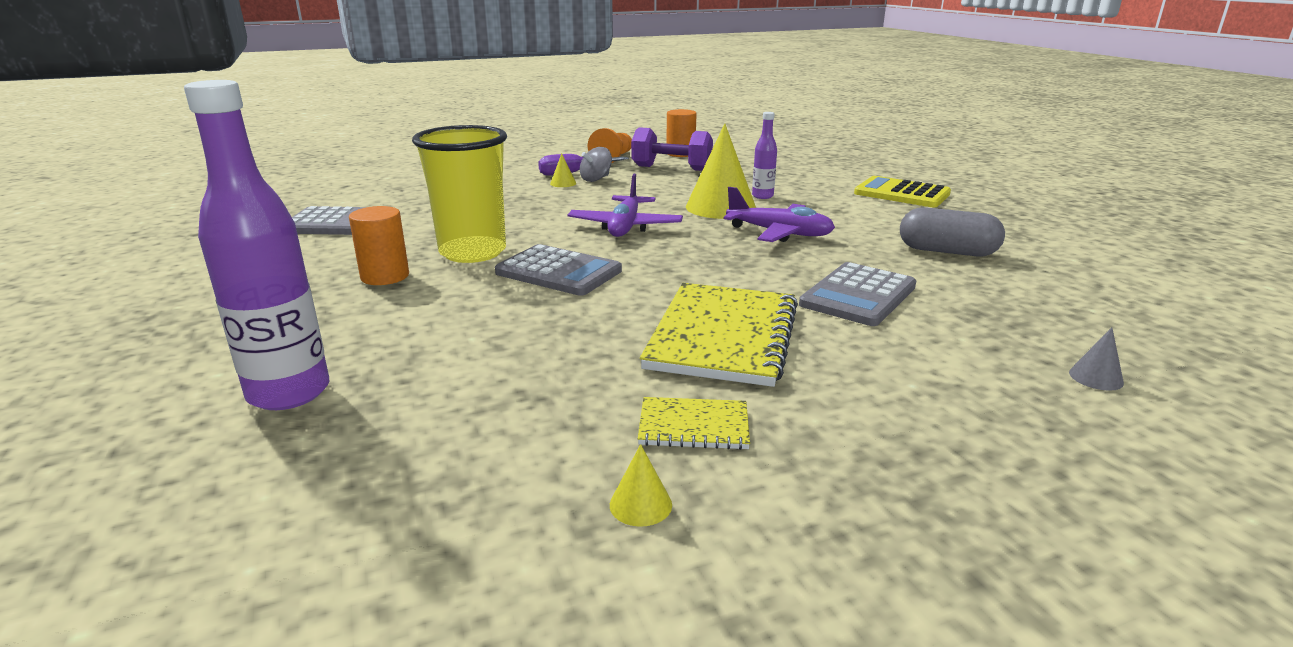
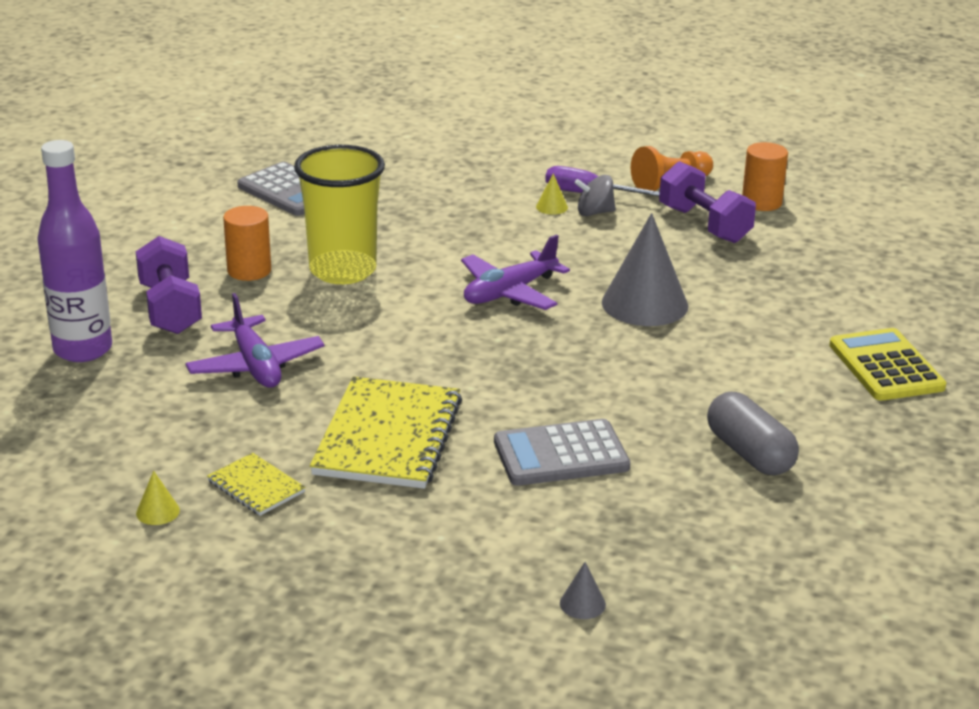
camera: 40 degrees right, 5 degrees up
grey calculator [495,244,622,296] -> none
yellow notebook [640,283,798,387] -> yellow notebook turned 45 degrees counterclockwise [310,376,462,489]
yellow cone [686,123,756,219] -> grey cone [602,213,688,326]
purple plane [723,187,835,242] -> purple plane moved to [185,293,325,388]
purple bottle [752,112,777,199] -> none
none -> purple dumbbell [136,236,202,334]

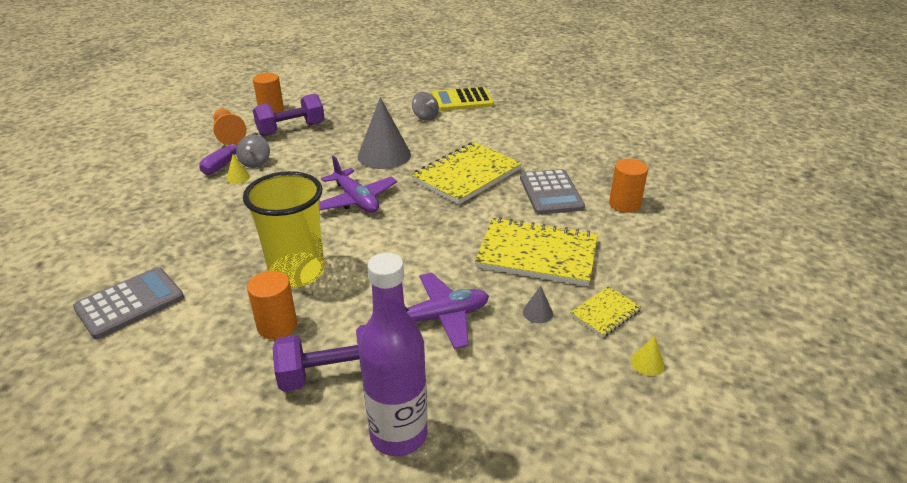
camera: 85 degrees left, 5 degrees up
grey cone [560,562,606,619] -> grey cone moved to [523,286,553,323]
grey capsule [707,392,799,475] -> none
none -> yellow notebook [411,142,522,204]
none -> grey spinning top [412,92,439,121]
none -> orange cylinder [609,159,648,213]

